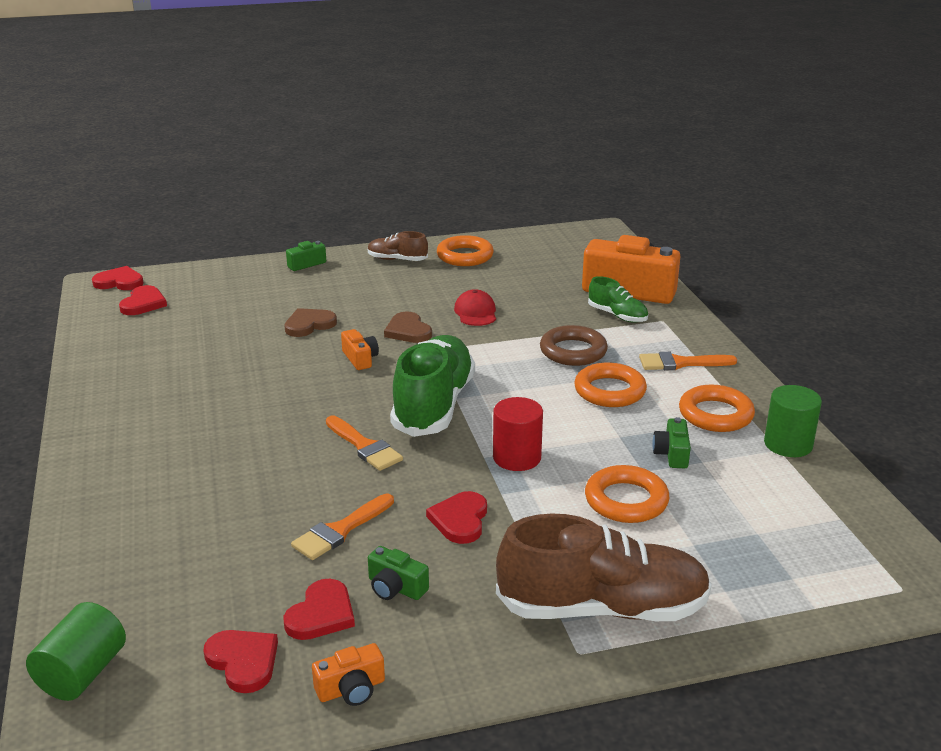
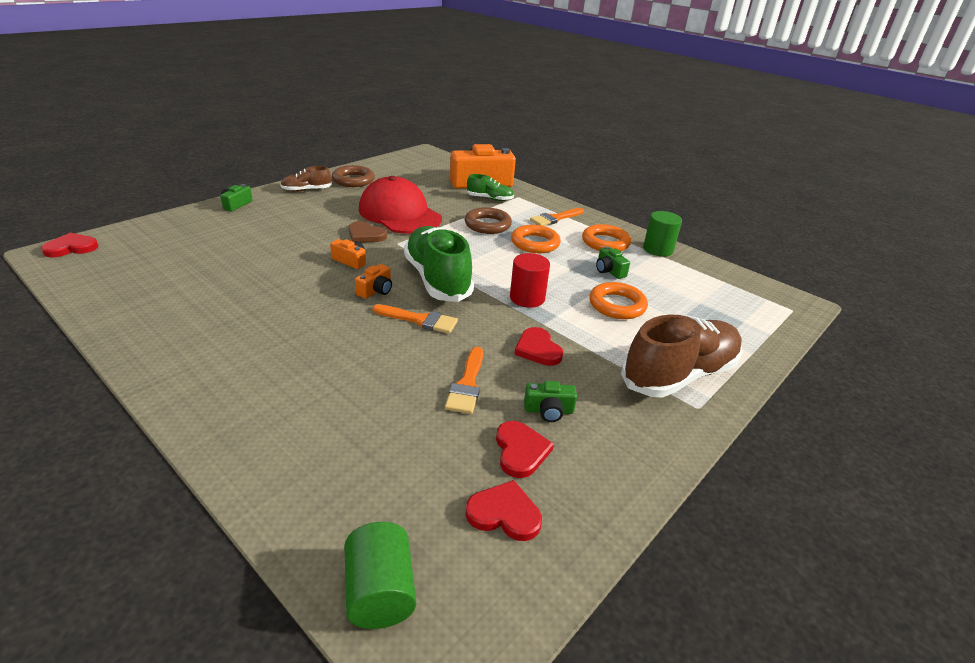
camera: 35 degrees left, 5 degrees up
red heart [119,285,167,315] -> none
brown heart [284,308,337,337] -> none
orange camera [312,643,385,706] -> orange camera moved to [355,264,392,299]
orange ring [437,235,494,266] -> brown ring [332,165,375,187]
red cap [454,289,496,326] -> red cap [359,176,442,234], size x2.23

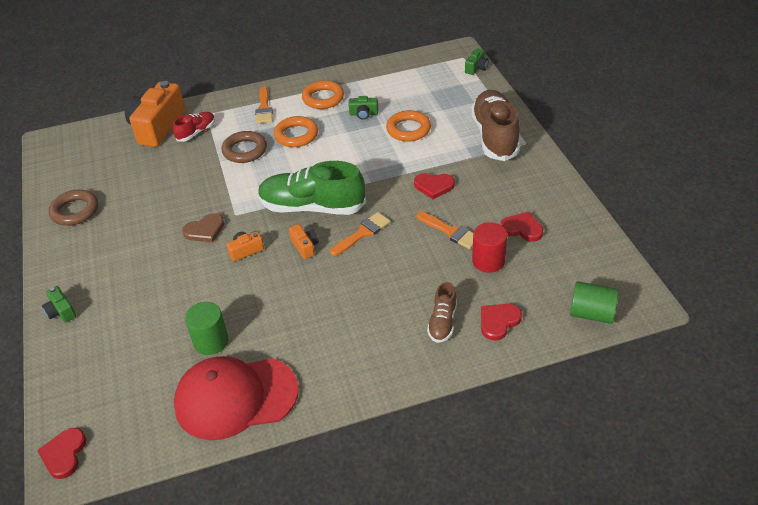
camera: 55 degrees left, 10 degrees up
brown shoe [280,166,332,192] -> brown shoe moved to [427,282,457,343]
red cap [359,176,442,234] -> red cap moved to [174,356,298,440]
red heart [465,480,542,541] -> red heart moved to [481,304,522,341]
green shoe [467,174,514,201] -> red shoe [173,112,215,142]
red cylinder [510,253,550,308] -> red cylinder moved to [472,222,507,273]
green camera [524,381,577,422] -> green camera moved to [465,49,488,75]
green cylinder [643,211,682,257] -> green cylinder moved to [185,302,229,355]

